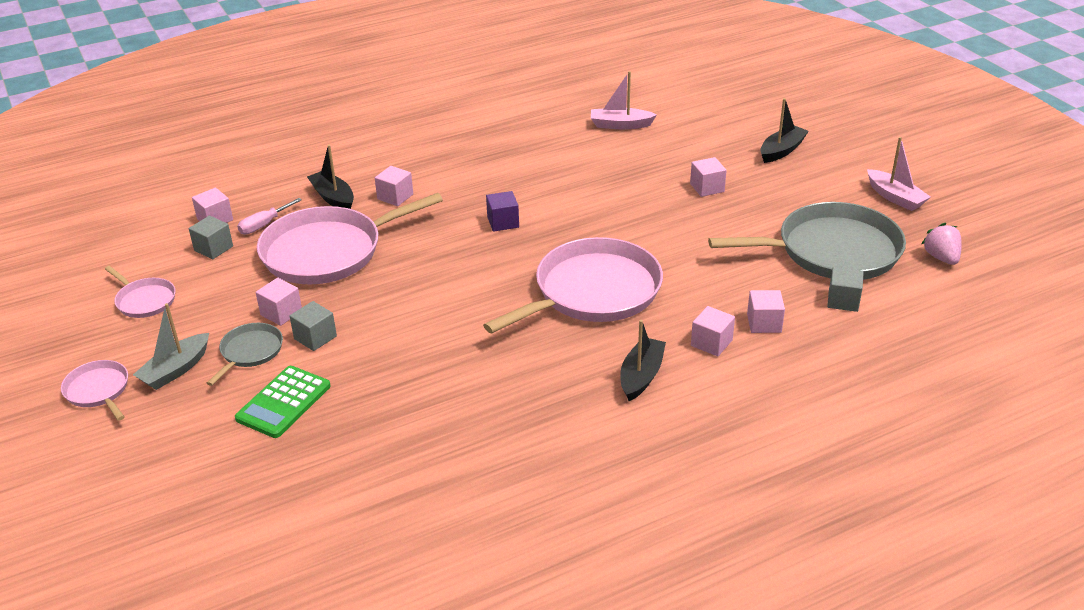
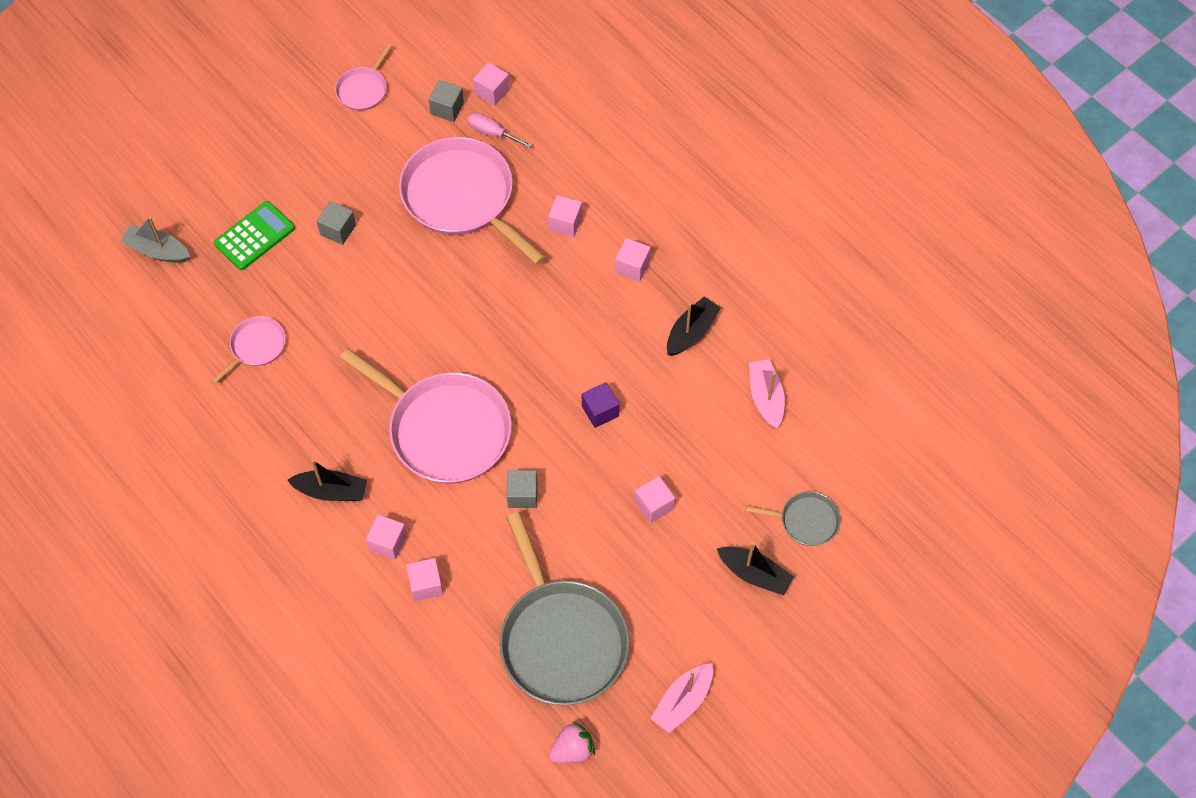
camera: 75 degrees right, 25 degrees up
pink pan [61,360,128,421] -> pink pan moved to [211,316,286,384]
grey boat [133,303,209,390] -> grey boat moved to [120,217,190,263]
grey pan [207,323,283,386] -> grey pan moved to [746,491,841,546]
green calculator [235,366,331,438] -> green calculator turned 120 degrees clockwise [214,201,295,270]
pink cube [256,278,302,326] -> pink cube moved to [615,238,651,282]
black boat [307,145,354,209] -> black boat moved to [667,297,721,356]
purple cube [486,191,519,232] -> purple cube moved to [582,382,620,428]
grey cube [827,267,864,312] -> grey cube moved to [507,470,538,508]

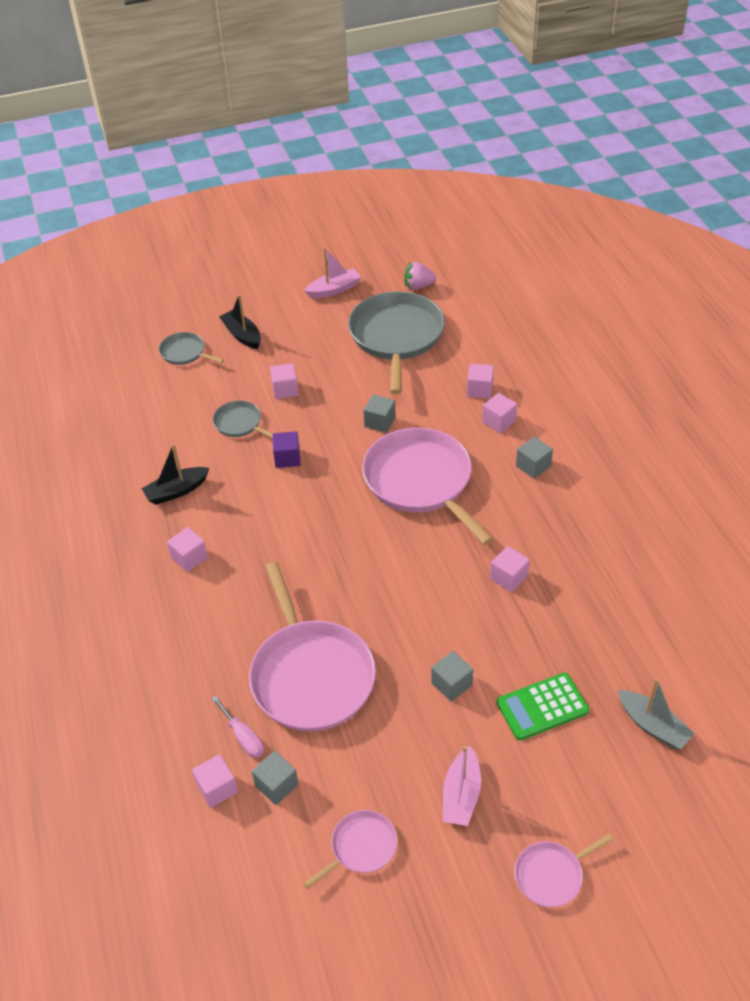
camera: 155 degrees left, 15 degrees down
pink pan [211,316,286,384] -> pink pan moved to [515,834,613,907]
black boat [287,459,367,501] -> grey cube [516,437,553,479]
pink cube [548,195,582,237] -> pink cube moved to [490,546,530,593]
pink boat [749,359,785,429] -> pink boat moved to [443,745,481,826]
none -> grey pan [213,401,273,438]

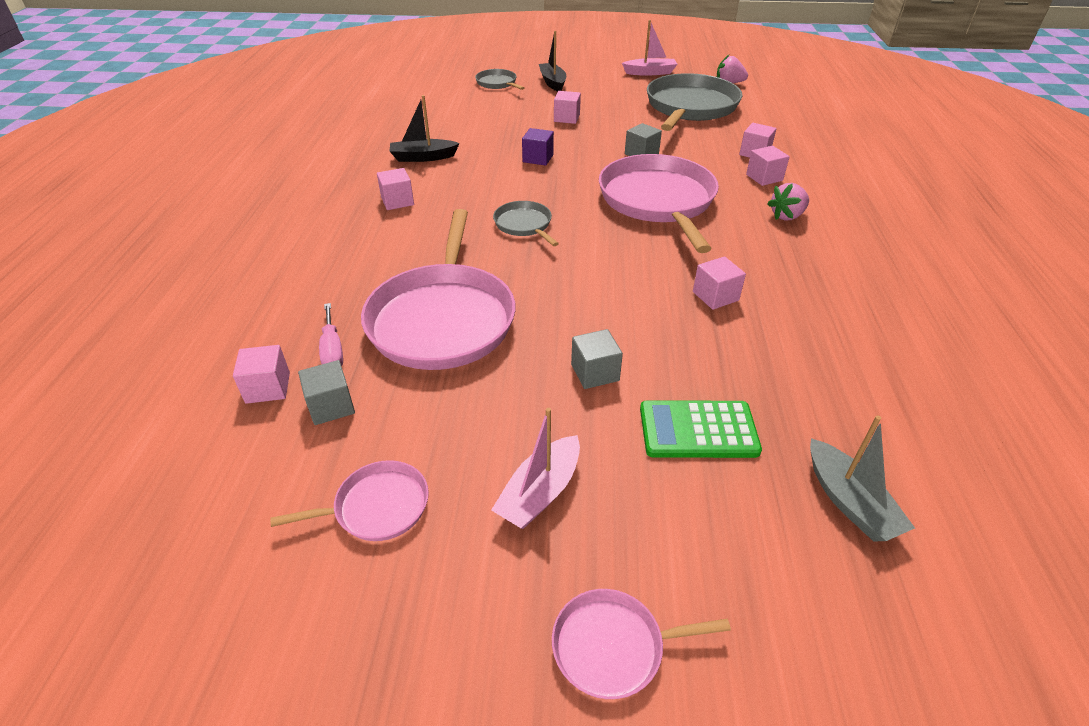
camera: 20 degrees right, 5 degrees down
grey pan [213,401,273,438] -> grey pan moved to [493,201,559,246]
grey cube [516,437,553,479] -> pink strawberry [768,183,809,220]

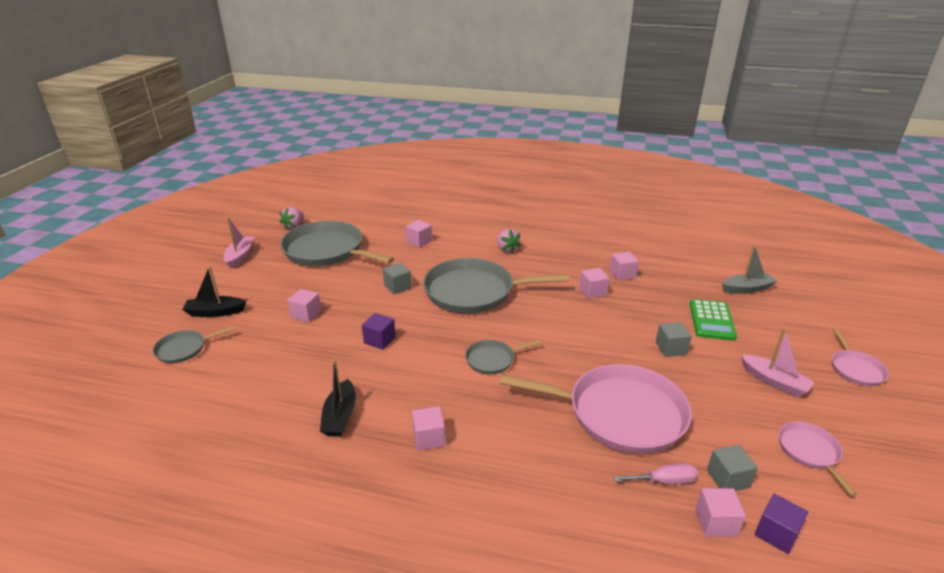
camera: 80 degrees left, 10 degrees down
pink pan [599,154,719,253] -> grey pan [423,258,569,314]
pink cube [746,146,790,186] -> pink cube moved to [609,252,639,281]
none -> purple cube [755,494,808,554]

